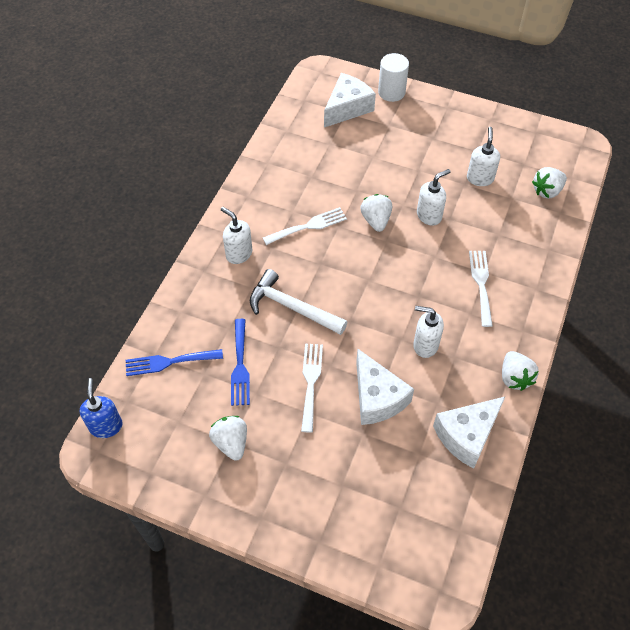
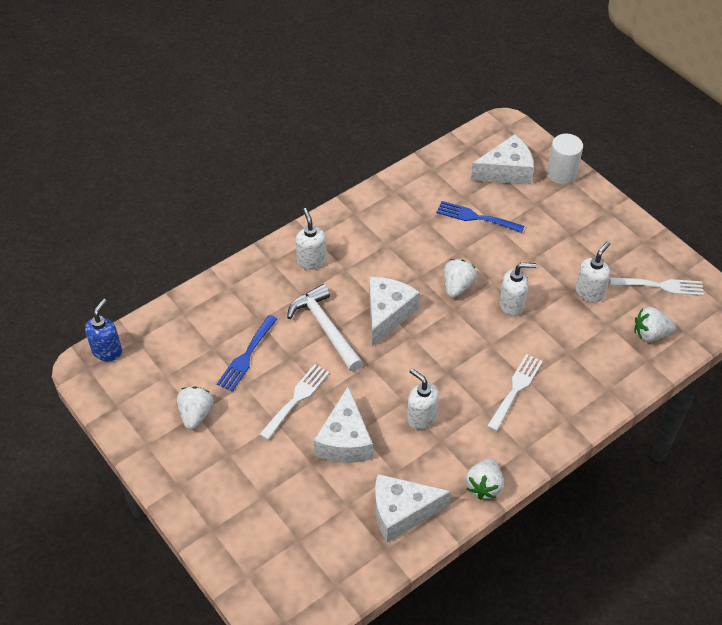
camera: 30 degrees right, 5 degrees down
blue fork [126,349,223,376] -> blue fork moved to [437,201,524,233]
white fork [263,207,347,245] -> white fork moved to [610,277,704,296]
none -> white cheese [369,277,420,346]

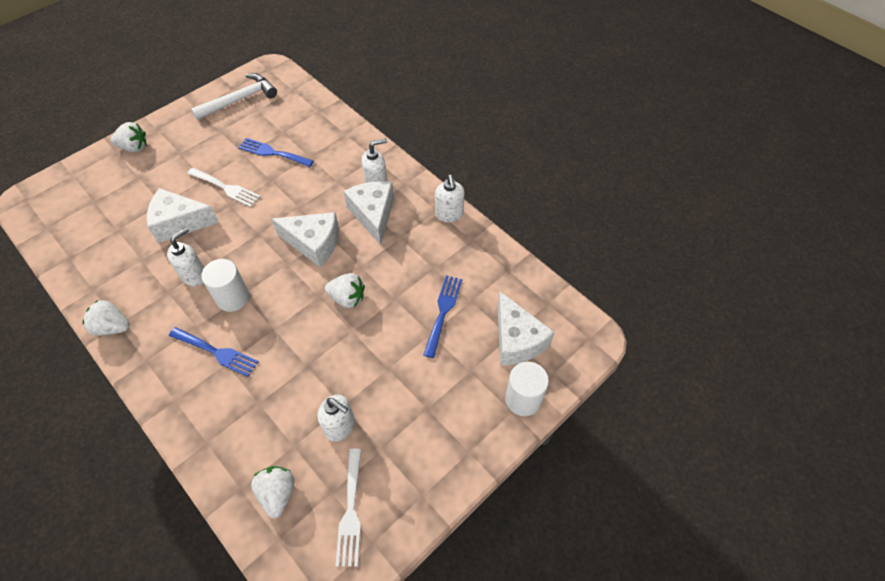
camera: 85 degrees right, 5 degrees up
blue soap dispenser [85,299,122,361] -> none
white strawberry [177,387,214,430] -> white strawberry moved to [111,122,147,152]
white hammer [287,284,363,371] -> white hammer moved to [191,73,277,120]
white cheese [375,474,451,542] -> white cheese moved to [343,181,394,245]
white fork [487,354,543,431] -> blue fork [169,327,259,377]
white soap dispenser [500,263,537,316] -> white soap dispenser moved to [435,175,464,222]
none -> white cylinder [201,259,249,312]

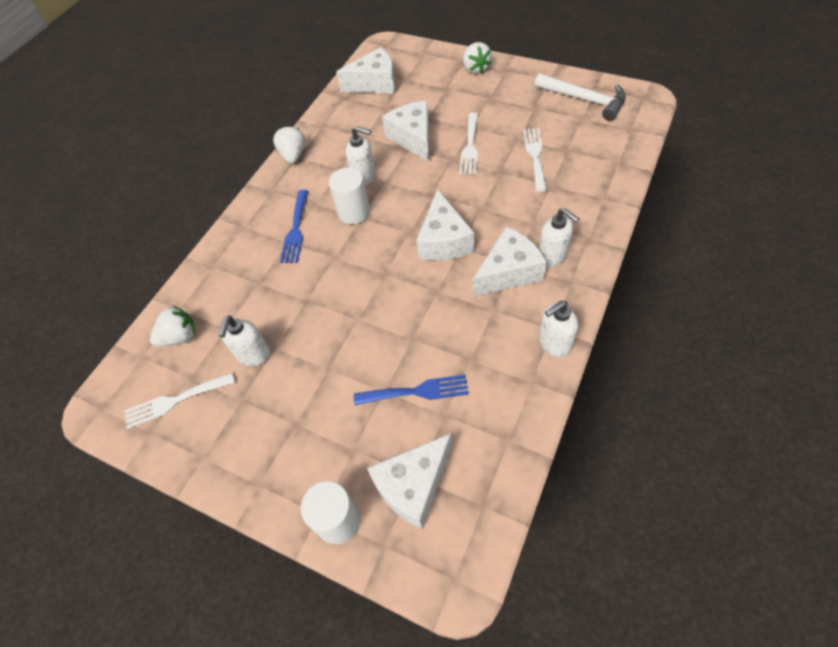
camera: 75 degrees right, 0 degrees up
blue fork [238,138,314,167] -> white fork [523,128,547,192]
white strawberry [325,273,365,308] -> none
none -> white cheese [336,47,396,93]

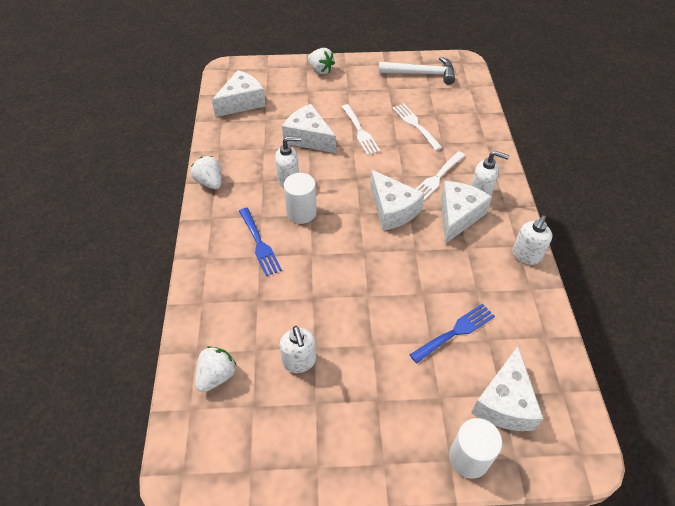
camera: 35 degrees left, 5 degrees down
white fork [124,373,235,429] -> white fork moved to [416,151,465,202]

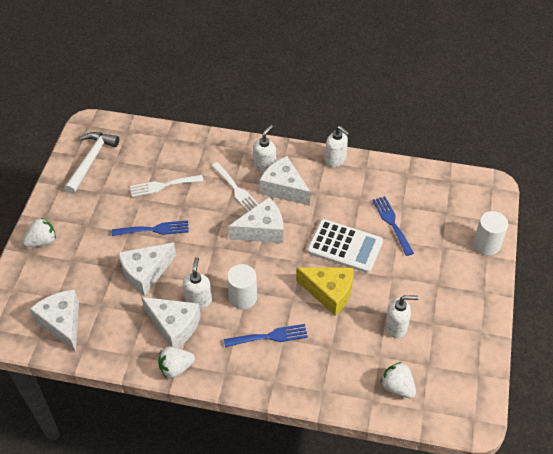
camera: 75 degrees left, 0 degrees up
white fork [342,104,380,155] -> blue fork [112,220,189,236]
white cheese [471,346,543,431] -> white cheese moved to [141,297,201,348]
none -> yellow cheese [296,267,354,316]
none -> white calculator [307,219,383,273]

